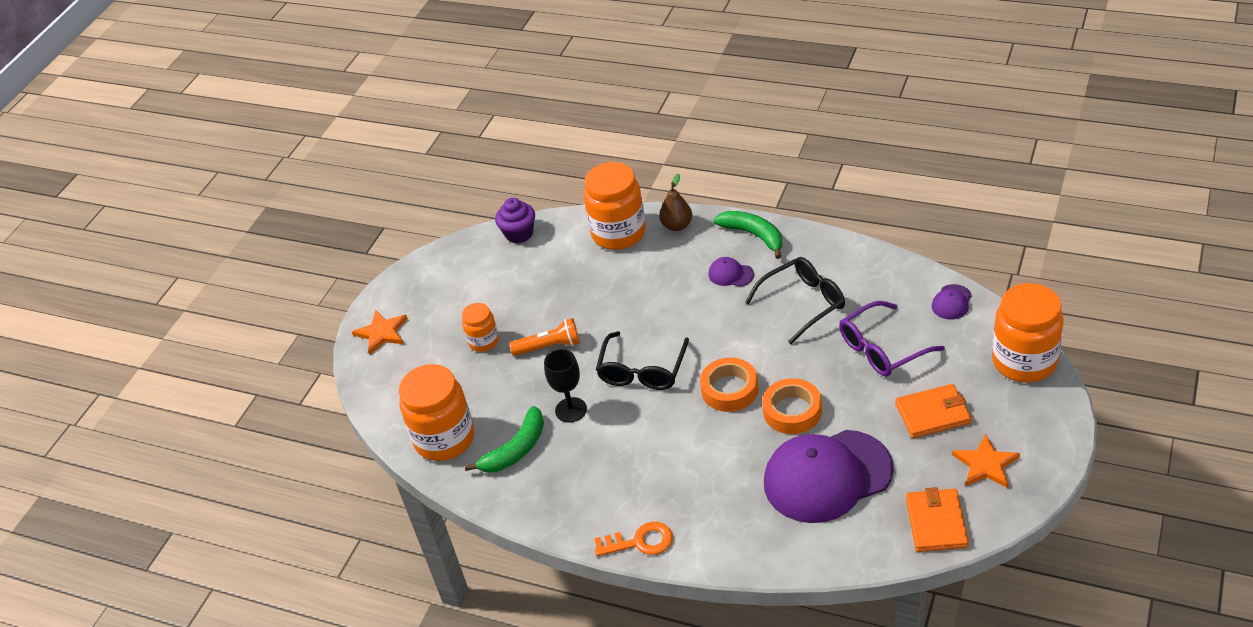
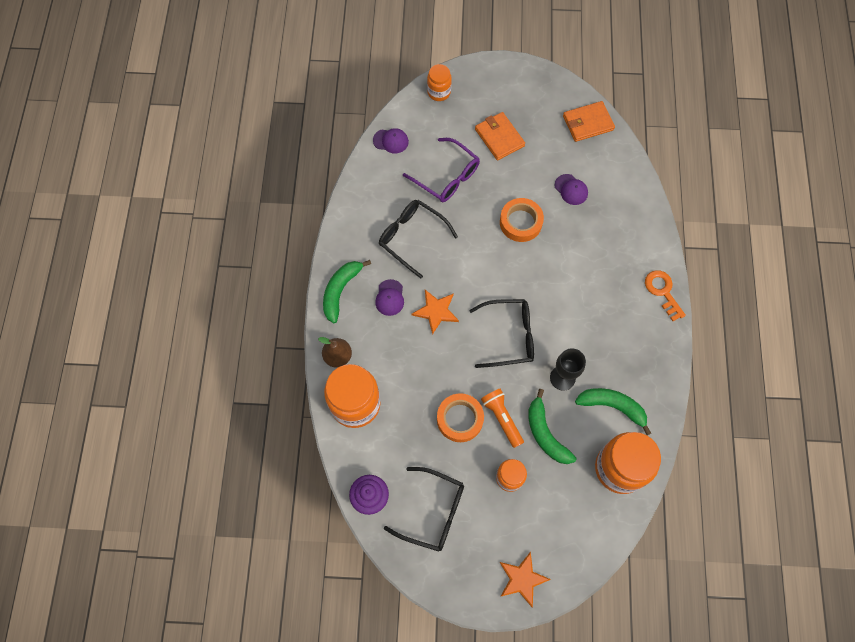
camera: 115 degrees left, 25 degrees up
orange tape [700,358,759,412] -> orange tape moved to [437,393,484,442]
purple cap [764,430,894,523] -> purple cap [555,174,588,205], size x0.40
orange star [952,433,1020,488] -> orange star moved to [412,290,459,335]
orange jar [992,283,1064,383] -> orange jar [427,64,452,101], size x0.54
none -> black glasses [384,467,464,552]
none -> green banana [528,389,577,464]

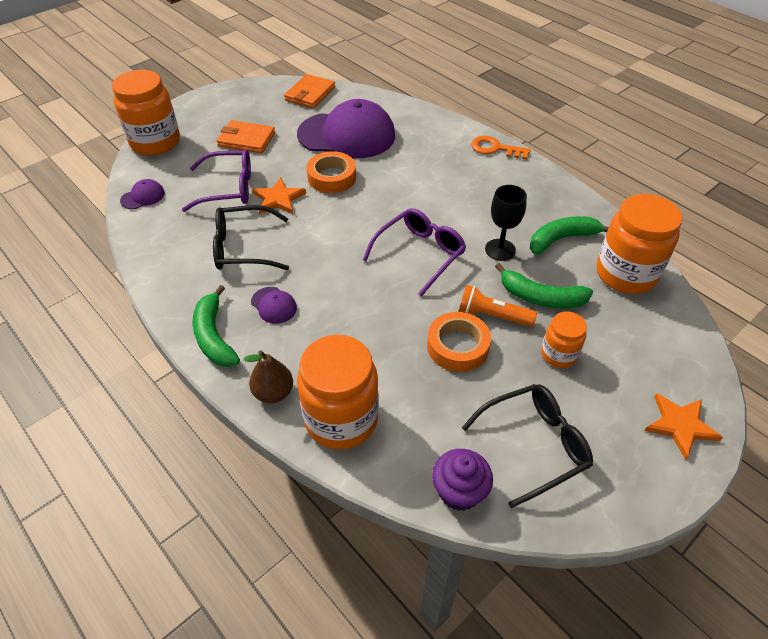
camera: 45 degrees left, 20 degrees down
orange star [412,290,459,335] -> orange star moved to [252,177,306,214]
orange jar [427,64,452,101] -> orange jar [112,70,180,156], size x1.86
black glasses [469,299,534,368] -> purple glasses [363,208,466,297]
purple cap [555,174,588,205] -> purple cap [297,99,395,158], size x2.48

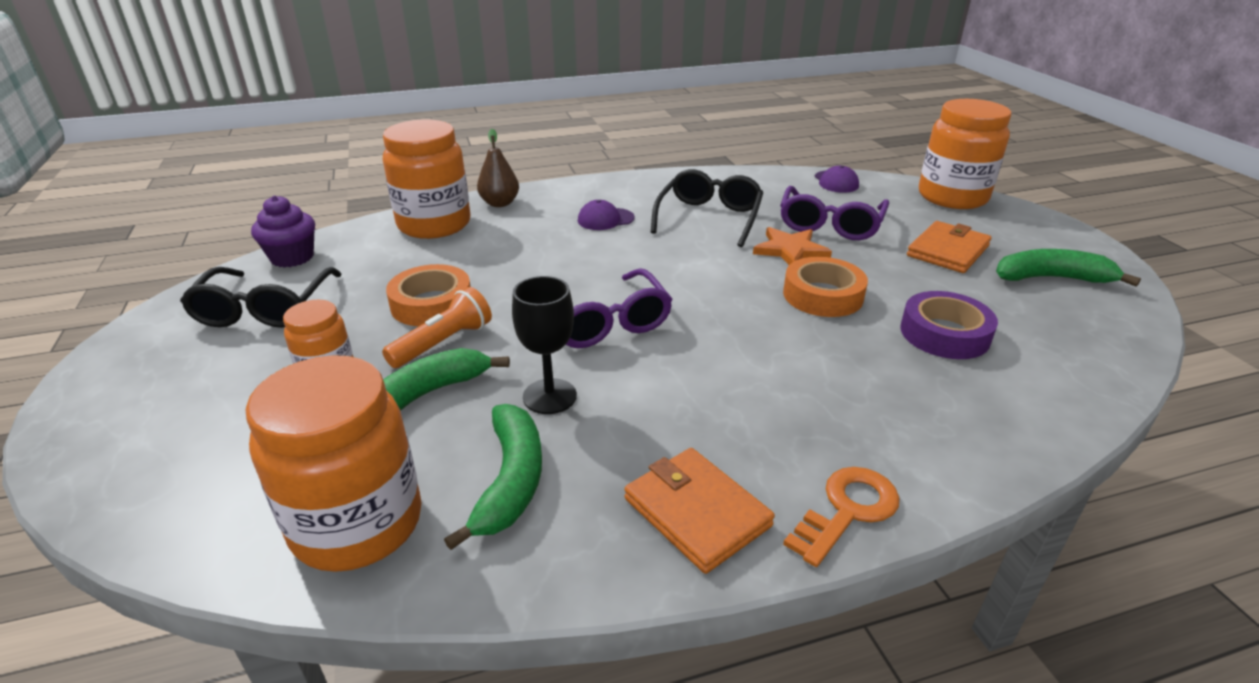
camera: 115 degrees right, 15 degrees down
green banana [193,285,240,367] -> green banana moved to [996,249,1141,287]
orange wallet [284,74,335,108] -> orange wallet moved to [625,448,775,574]
purple cap [297,99,395,158] -> purple tape [900,291,998,359]
orange star [644,393,723,460] -> none

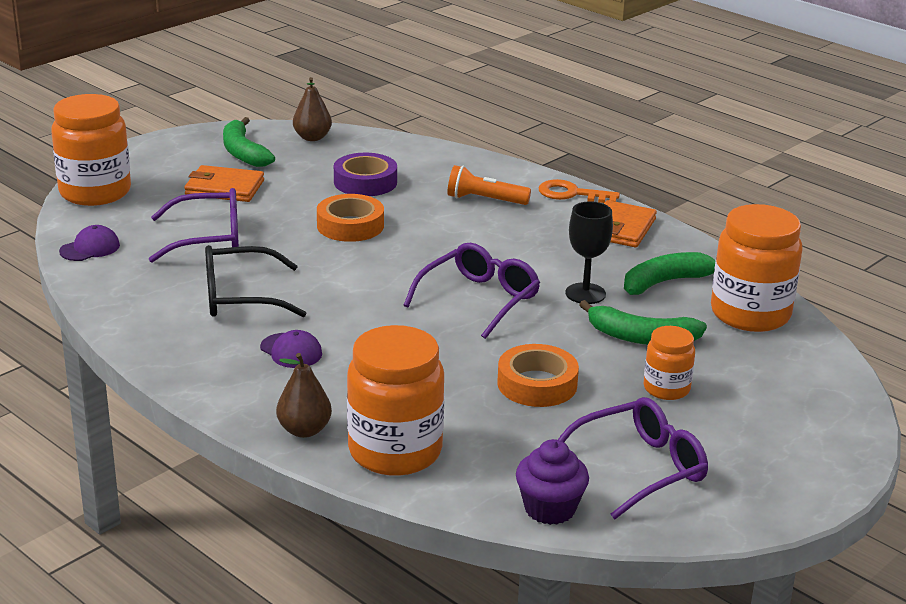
camera: 120 degrees left, 5 degrees down
black glasses [180,267,342,328] -> purple glasses [558,397,708,519]
orange flashlight [382,287,492,368] -> orange flashlight moved to [447,165,531,205]
orange star [753,227,832,265] -> none
none -> brown pear [293,77,332,141]

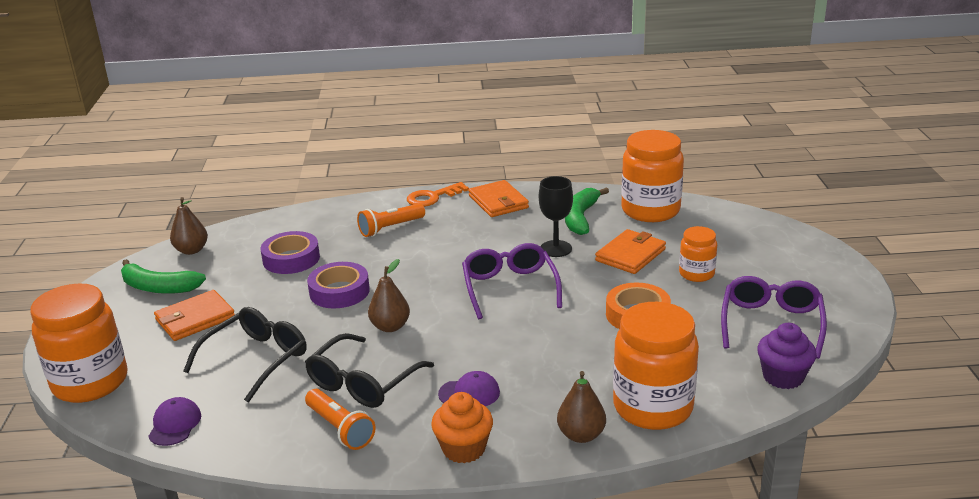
camera: 45 degrees left, 0 degrees up
purple glasses [149,188,239,262] -> black glasses [183,307,307,402]
orange tape [317,194,384,242] -> purple tape [307,262,370,308]
green banana [579,300,707,345] -> orange wallet [595,229,666,274]
none -> orange flashlight [305,389,376,450]
none -> brown pear [368,259,410,332]
none -> orange cupcake [431,392,493,463]

